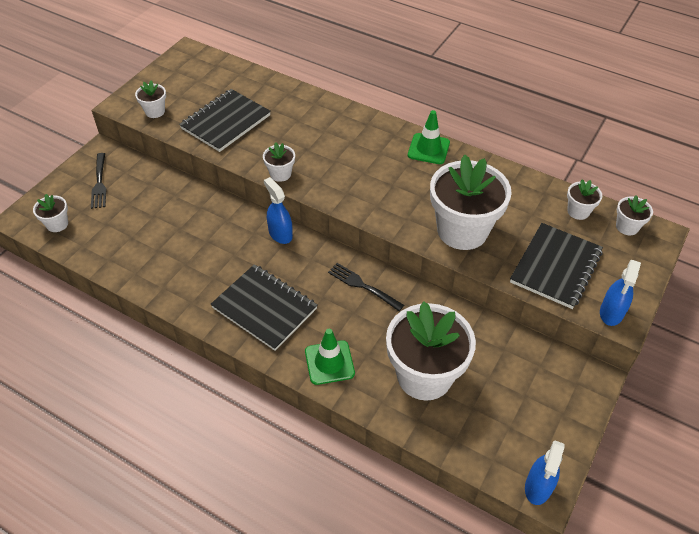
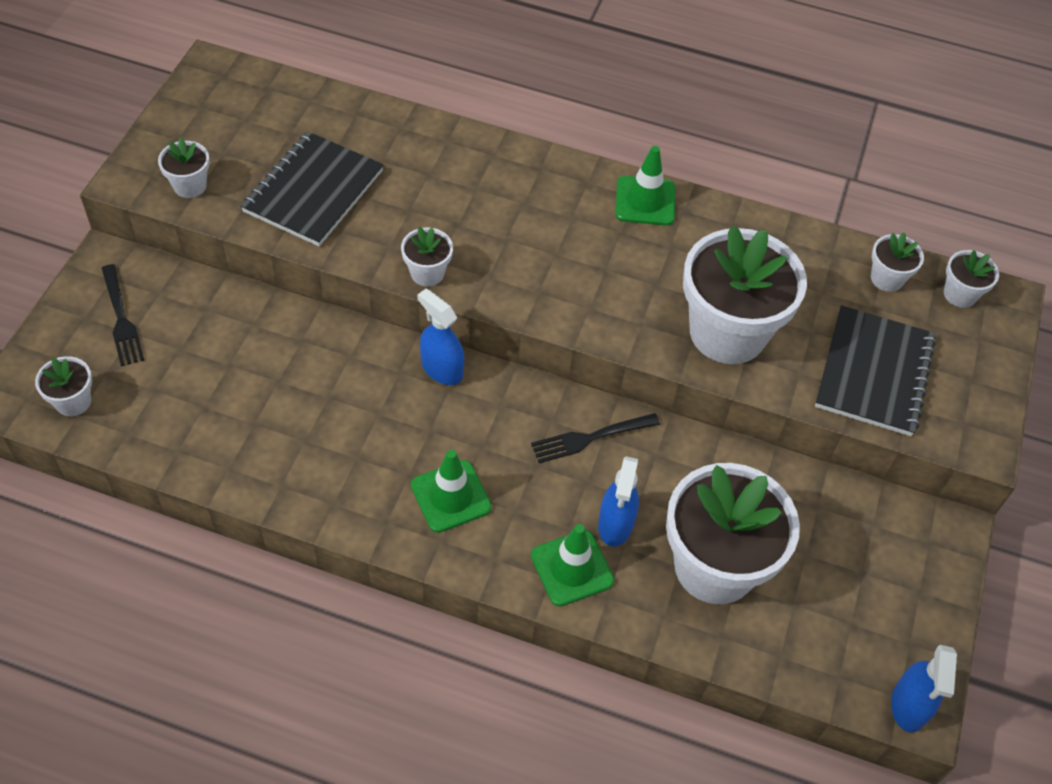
camera: 15 degrees left, 5 degrees up
black notebook [210,264,318,351] -> green traffic cone [411,450,492,533]
black fork [328,263,404,311] -> black fork turned 45 degrees counterclockwise [531,413,660,463]
blue spray bottle [600,260,641,326] -> blue spray bottle moved to [598,456,639,547]

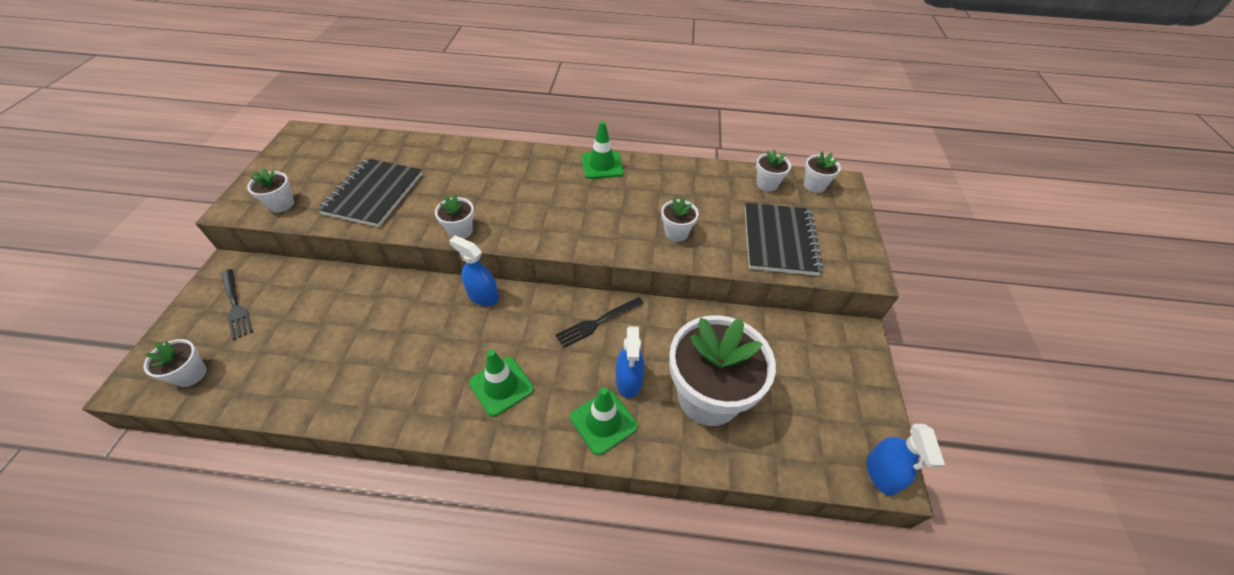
camera: 10 degrees left, 5 degrees down
white flower pot [683,225,807,364] -> white flower pot [661,197,699,242], size x0.45

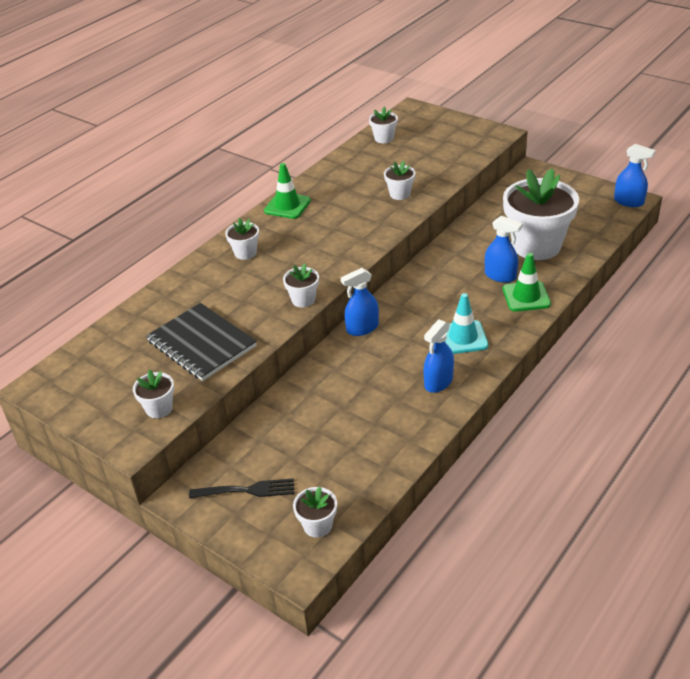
camera: 55 degrees left, 10 degrees down
green traffic cone [469,349,534,417] -> turquoise traffic cone [445,293,488,354]
black fork [555,297,644,348] -> none
black notebook [745,203,823,276] -> none
white flower pot [804,151,841,193] -> white flower pot moved to [225,218,259,260]
none -> blue spray bottle [424,320,454,393]

